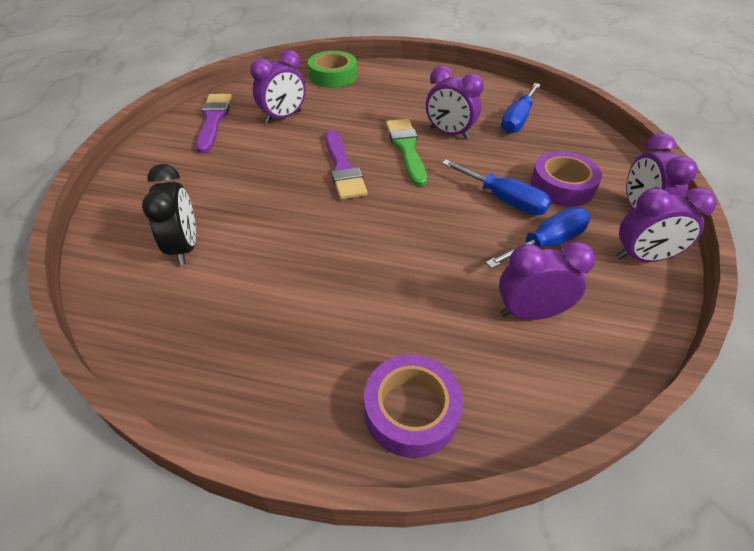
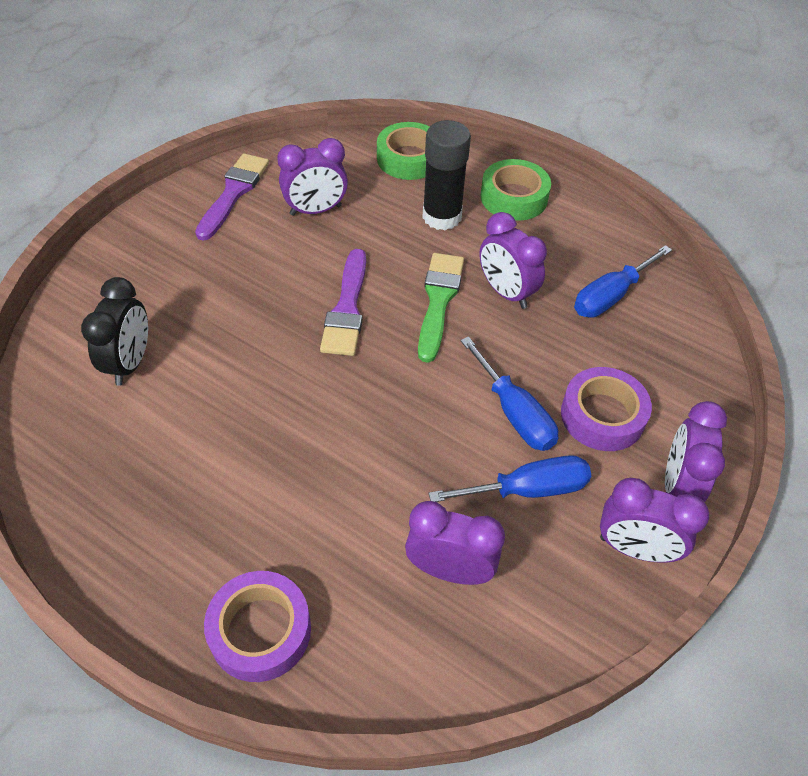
camera: 20 degrees right, 5 degrees up
none -> black glue stick [422,120,471,230]
none -> green tape [481,159,551,221]

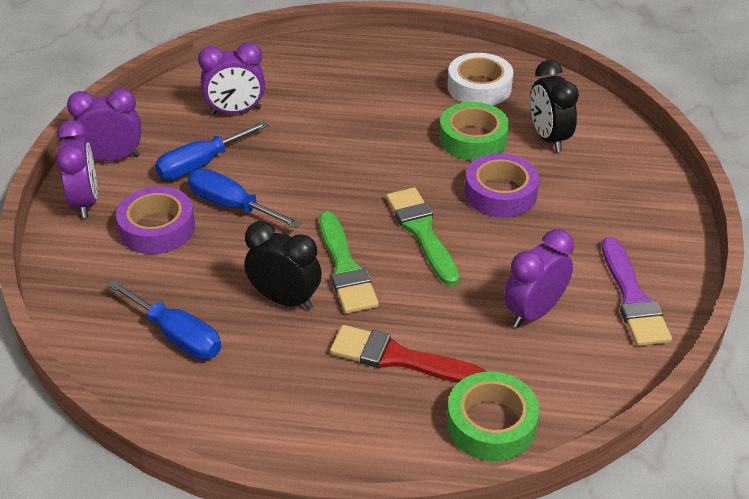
camera: 155 degrees right, 10 degrees down
purple tape [204,571,311,682] -> purple tape moved to [465,153,539,218]
purple brush [320,249,366,356] -> green brush [386,187,460,286]
black glue stick [422,120,471,230] -> red brush [330,325,486,383]
purple clock [479,212,547,309] -> black clock [245,221,322,310]
green tape [481,159,551,221] -> green tape moved to [439,102,509,161]
blue screwdriver [574,245,672,318] -> blue screwdriver turned 105 degrees clockwise [107,280,222,359]
none -> white tape [447,53,513,105]

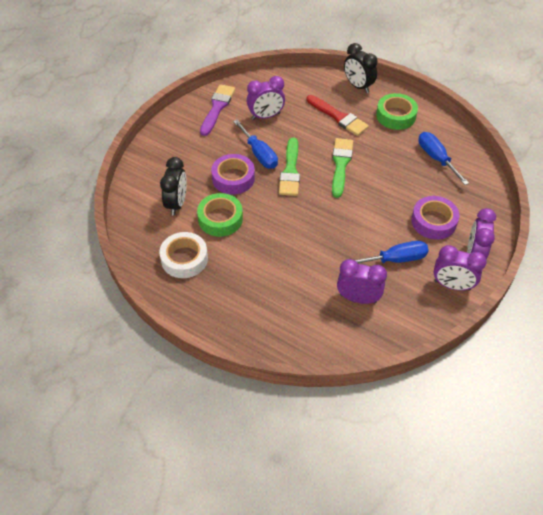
camera: 155 degrees left, 10 degrees up
blue screwdriver [188,169,301,228] -> blue screwdriver moved to [233,120,278,169]
black clock [245,221,322,310] -> black clock moved to [344,43,378,93]
green tape [447,372,539,461] -> green tape moved to [376,93,418,130]

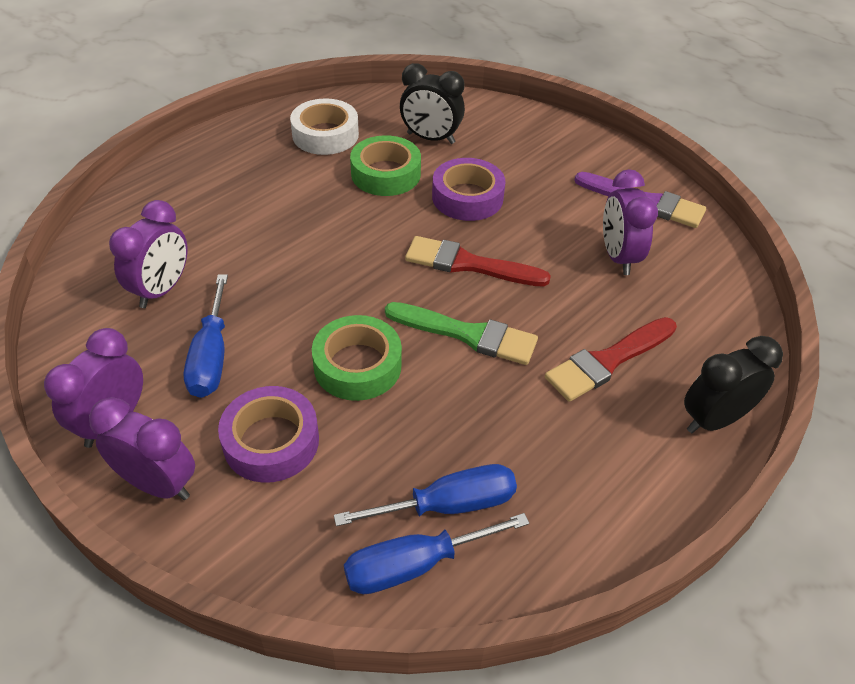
camera: 100 degrees right, 5 degrees down
blue screwdriver [233,120,278,169] -> blue screwdriver moved to [344,513,530,594]
green brush [279,137,300,196] -> red brush [405,236,551,286]
green tape [376,93,418,130] -> green tape moved to [312,315,402,401]

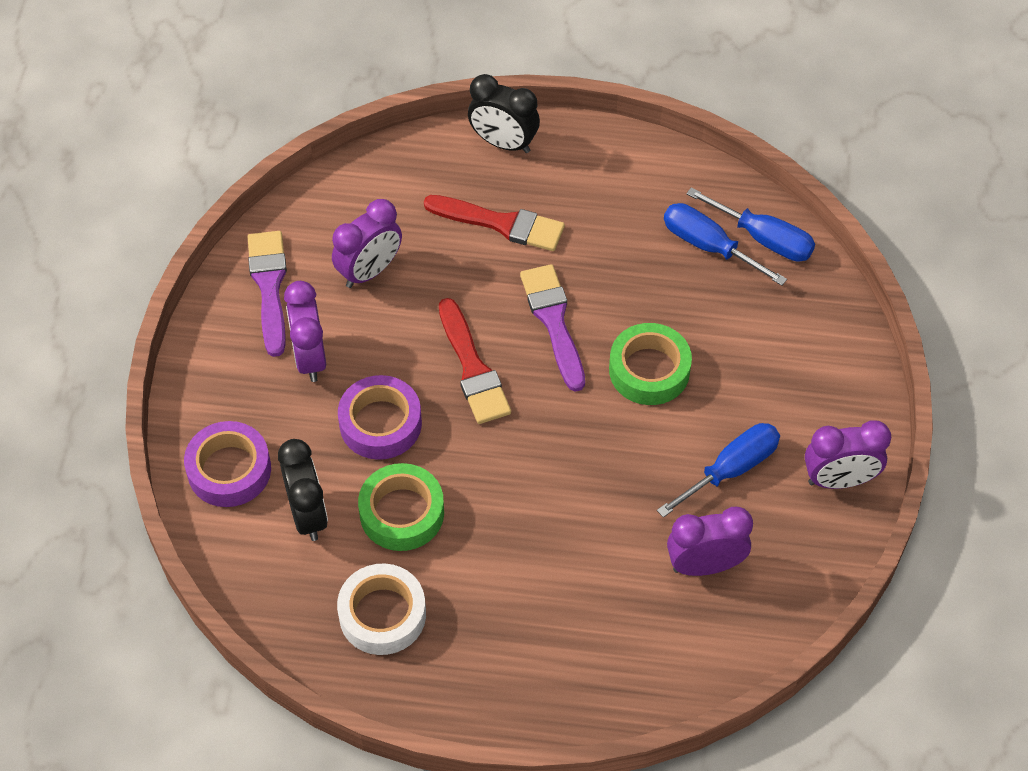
camera: 125 degrees left, 10 degrees up
purple clock [89,397,195,500] -> purple clock moved to [284,281,326,382]
purple tape [218,386,319,483] -> purple tape moved to [184,421,271,507]
green brush [385,302,538,365] -> purple brush [520,264,585,392]

